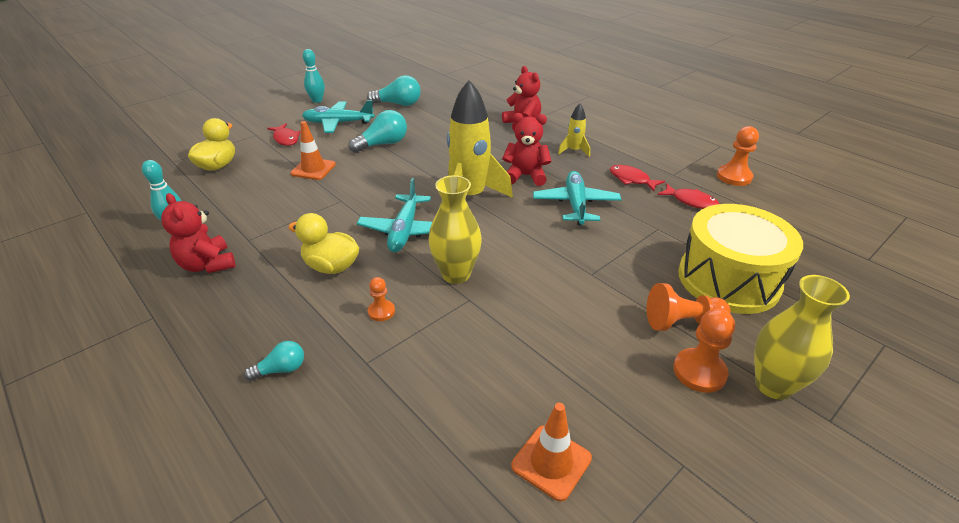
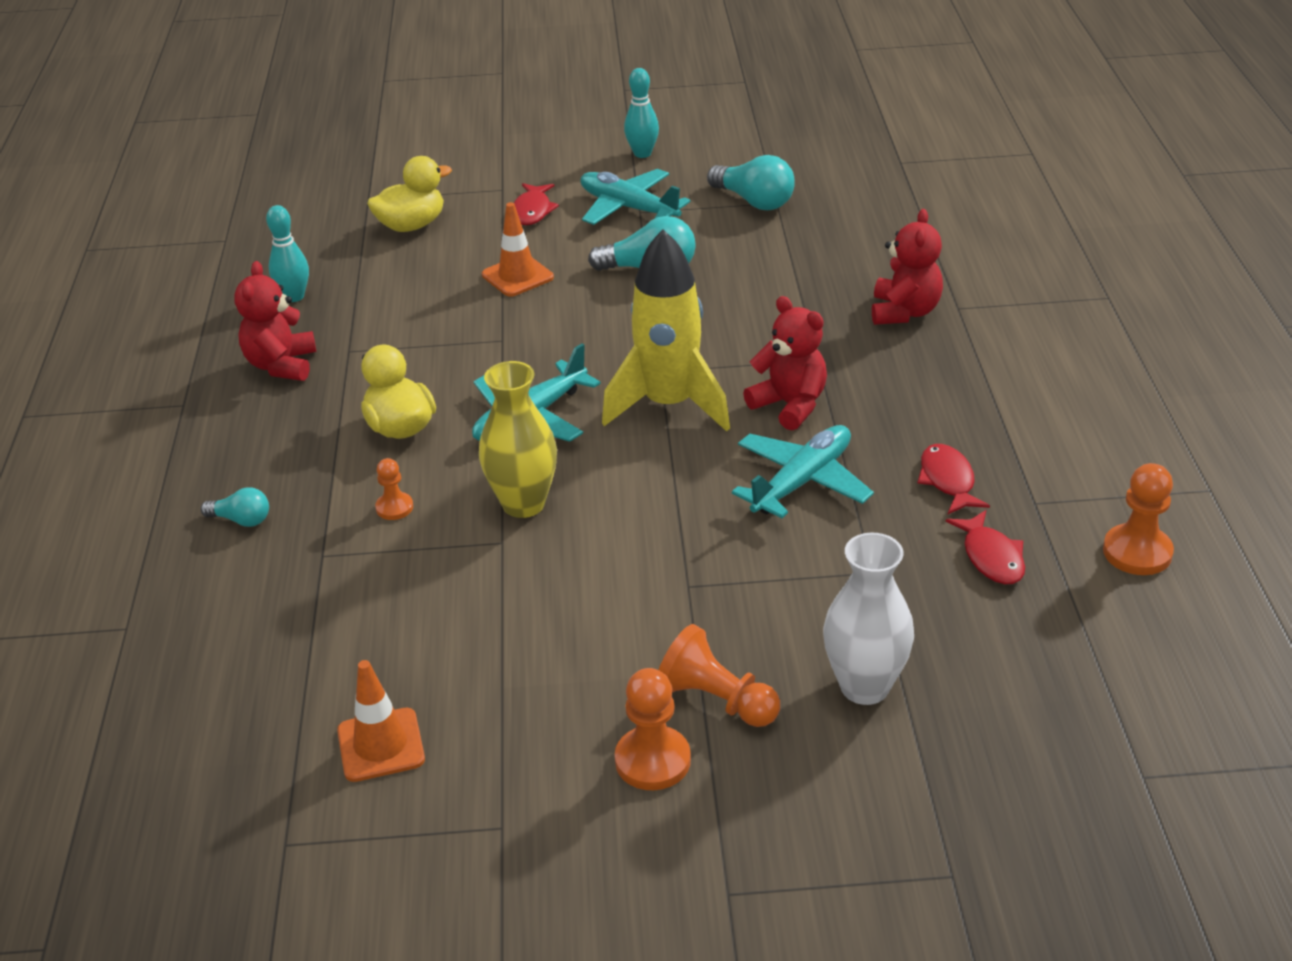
camera: 40 degrees right, 0 degrees up
yellow rocket [558,104,590,157] -> none
yellow drum [678,204,803,314] -> white vase [823,533,914,705]
yellow vase [754,275,850,400] -> none

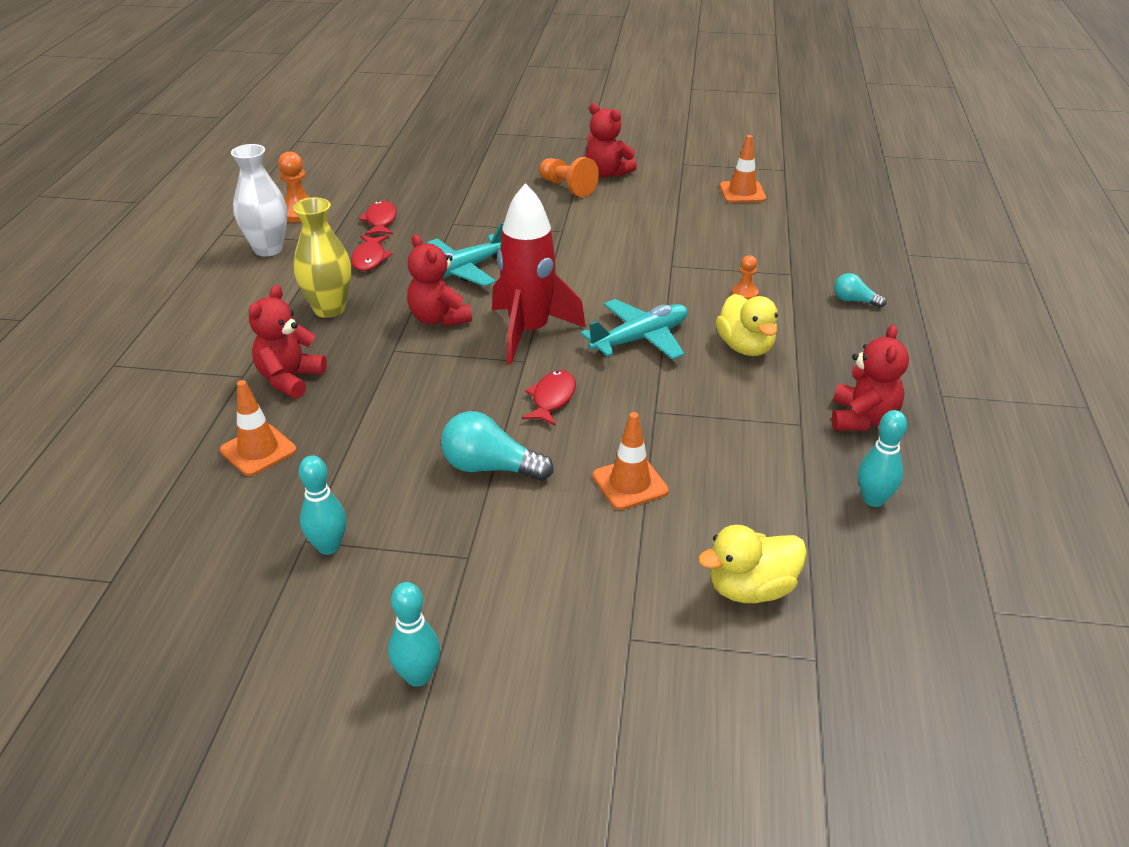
camera: 170 degrees left, 0 degrees up
yellow vase [479,361,557,518] -> yellow vase moved to [293,197,351,318]
red fish [514,183,559,225] -> red fish moved to [521,370,576,426]
turquoise plane [581,169,691,225] -> none
yellow rocket [602,229,730,432] -> red rocket [492,183,586,365]
orange pawn [615,668,691,790] -> red teddy bear [586,103,637,178]
turquoise light bulb [707,155,795,210] -> turquoise bowling pin [299,455,347,555]
white vase [823,533,914,705] -> white vase moved to [231,144,287,256]
none -> orange traffic cone [220,380,297,476]

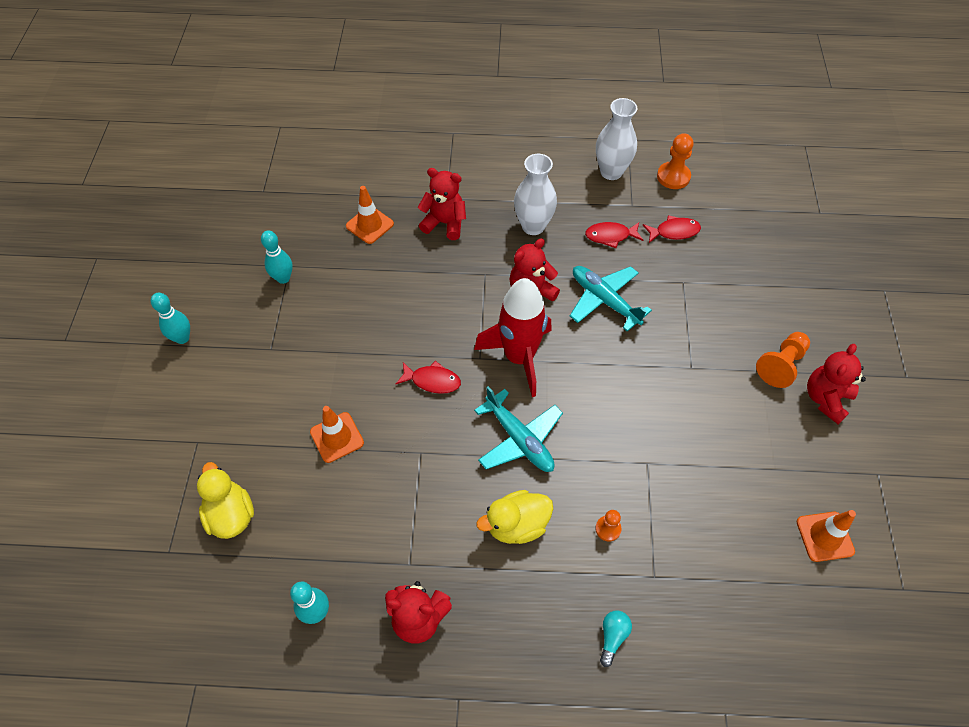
camera: 85 degrees right, 20 degrees up
yellow vase [293,197,351,318] -> white vase [514,154,557,235]
turquoise light bulb [441,411,554,481] -> none

